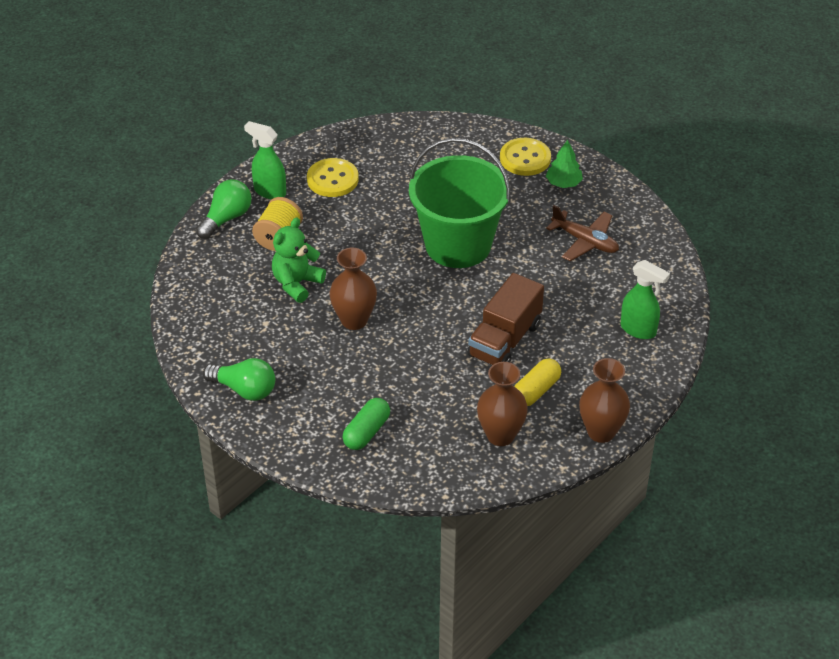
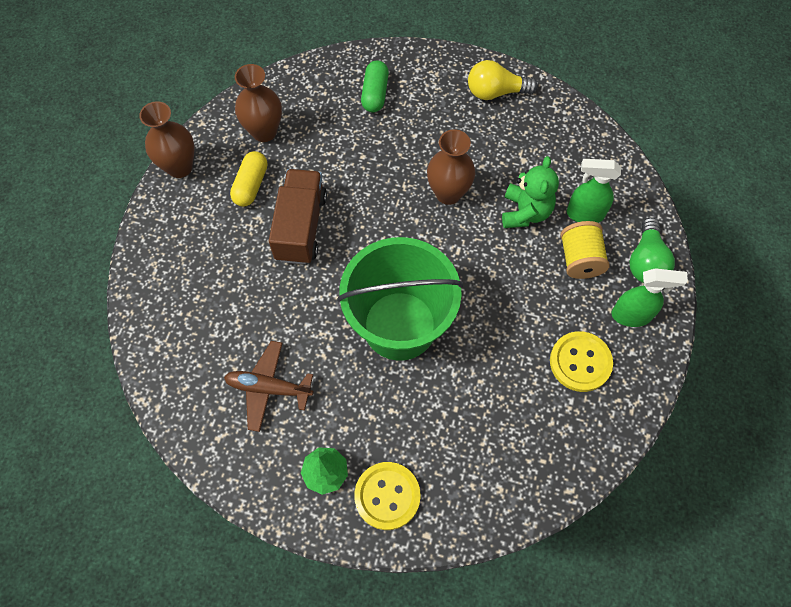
camera: 155 degrees right, 20 degrees up
green light bulb [203,358,275,401] -> yellow light bulb [468,60,538,100]
green spray bottle [621,260,670,339] -> green spray bottle moved to [567,159,621,223]

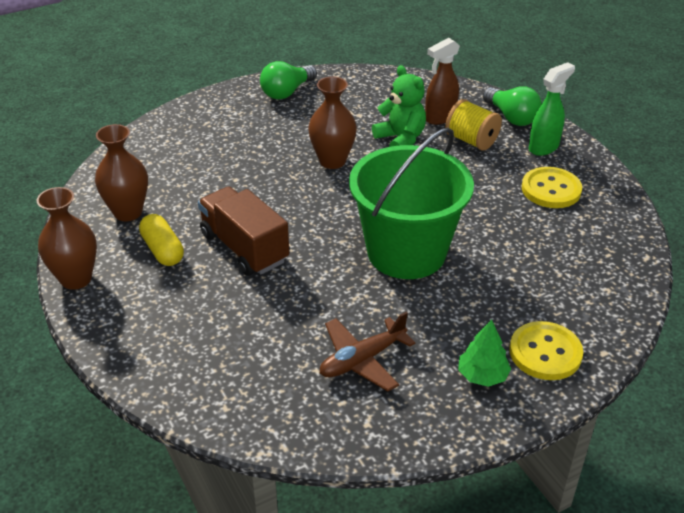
camera: 45 degrees left, 25 degrees down
green capsule [361,60,389,112] -> none
yellow light bulb [468,60,538,100] -> green light bulb [260,61,317,100]
green spray bottle [567,159,621,223] -> brown spray bottle [425,38,460,125]

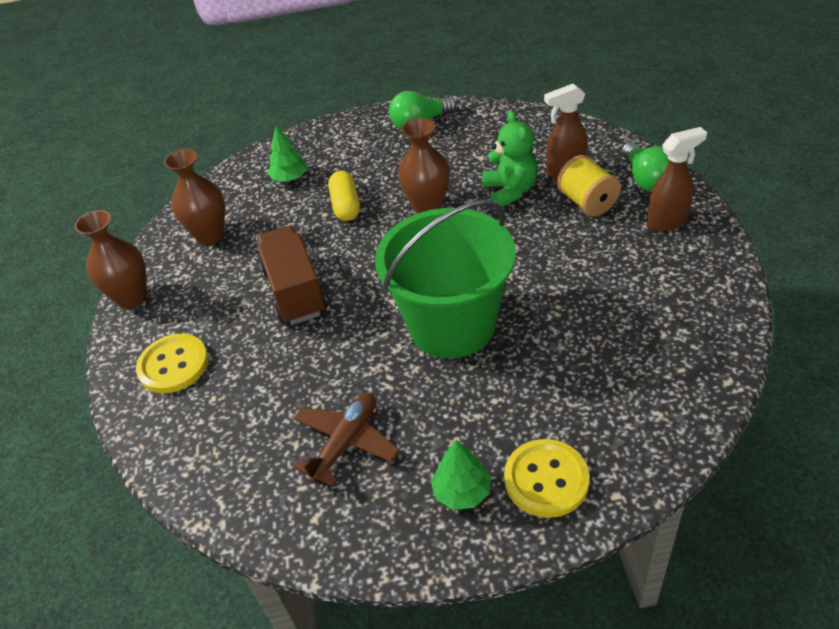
camera: 25 degrees right, 5 degrees up
yellow capsule [139,214,184,266] -> yellow capsule moved to [328,171,360,221]
brown plane [320,312,416,391] -> brown plane turned 135 degrees clockwise [293,393,399,487]
yellow button [522,167,582,208] -> yellow button moved to [136,334,208,394]
green spray bottle [529,62,575,156] -> brown spray bottle [647,127,707,231]
none -> green tree [267,126,307,182]

